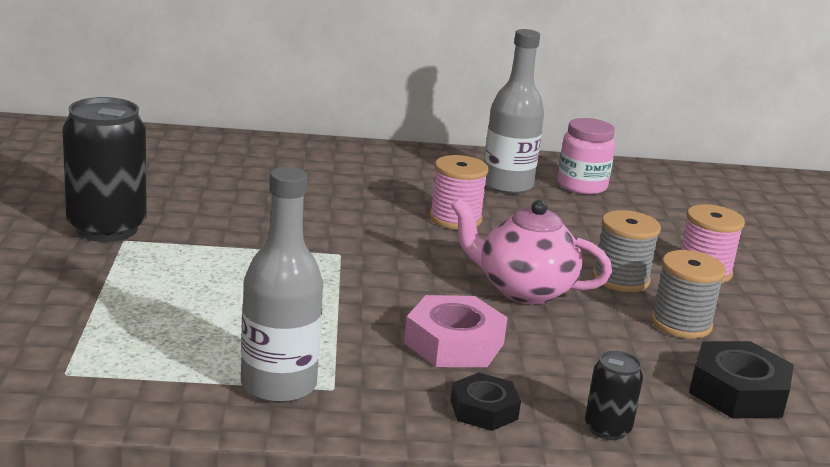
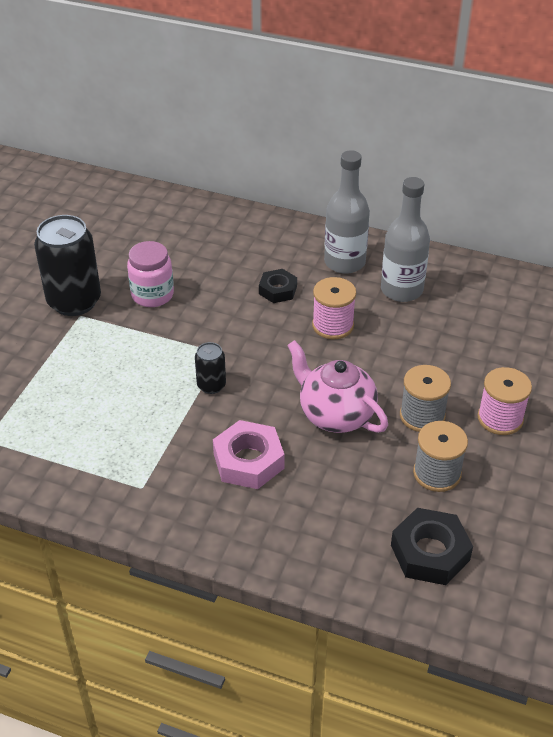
camera: 25 degrees right, 20 degrees up
grey bottle [241,167,323,403] -> grey bottle moved to [324,150,370,274]
black nut [450,373,521,431] -> black nut moved to [259,269,297,303]
pink jar [557,118,615,195] -> pink jar moved to [127,241,174,307]
black can [585,351,643,440] -> black can moved to [195,342,226,394]

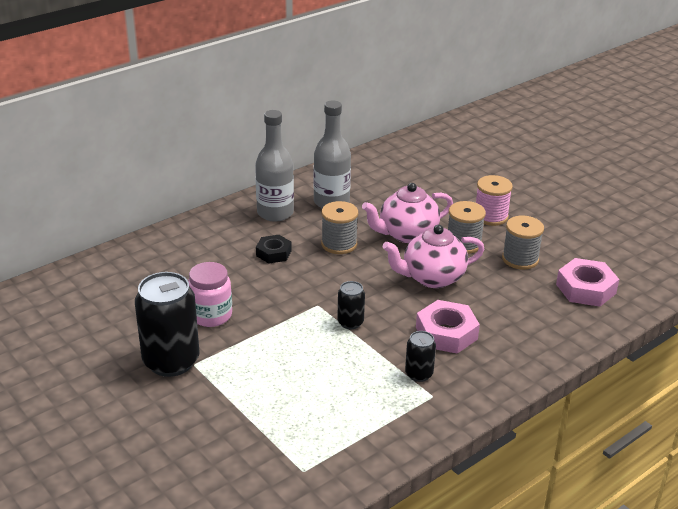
camera: 60 degrees left, 10 degrees down
pink spool [312,277,356,339] -> grey spool [321,201,358,254]
black nut [391,508,473,585] -> pink nut [556,258,619,307]
none -> pink teapot [362,183,453,243]
none -> black can [405,331,436,382]

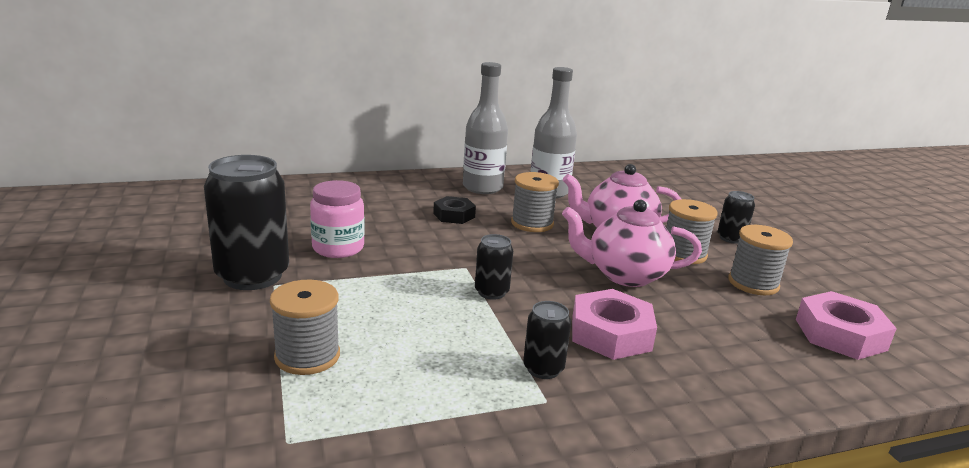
camera: 20 degrees right, 10 degrees down
pink spool [476,175,513,226] -> black can [717,191,755,244]
none -> grey spool [270,280,340,375]

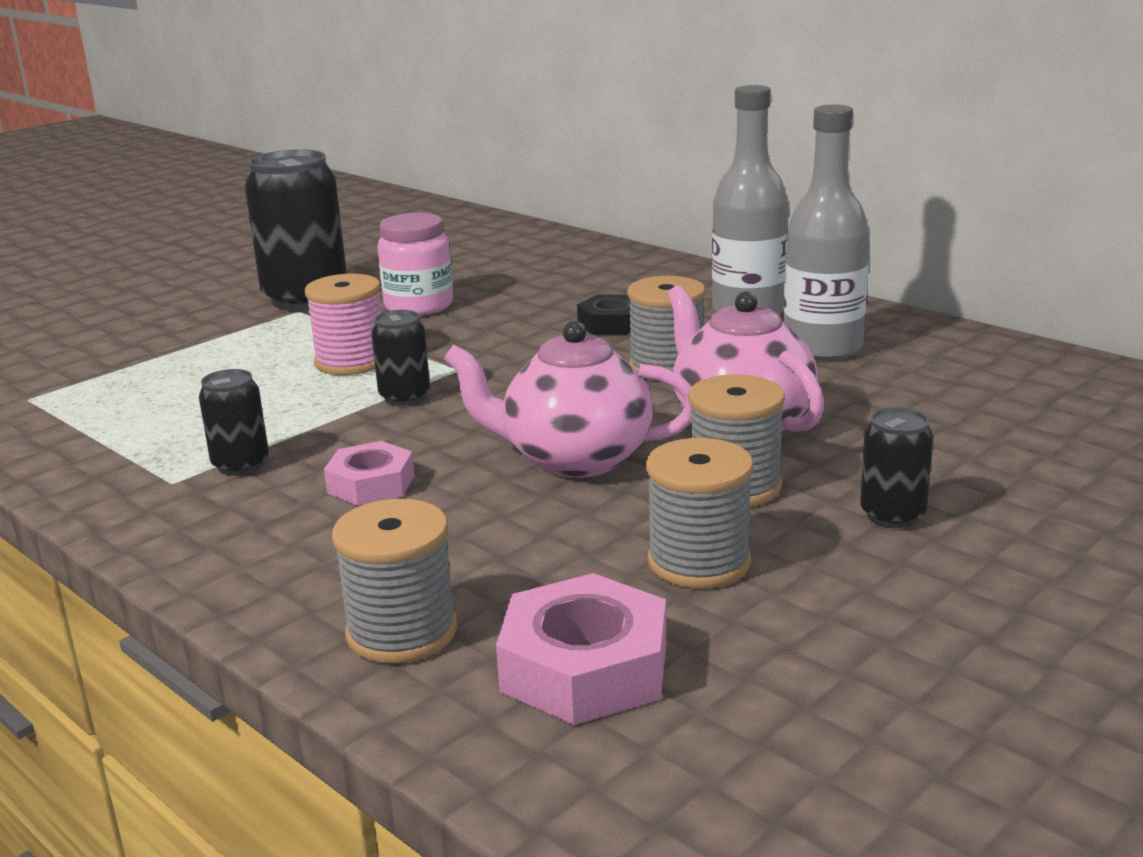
camera: 65 degrees right, 0 degrees up
grey spool [270,280,340,375] -> grey spool moved to [332,499,457,664]
pink teapot [562,200,702,287] -> pink teapot turned 60 degrees counterclockwise [444,321,692,478]
pink nut [572,289,657,360] -> pink nut [324,441,415,506], size x0.64
none -> pink spool [305,274,382,375]

